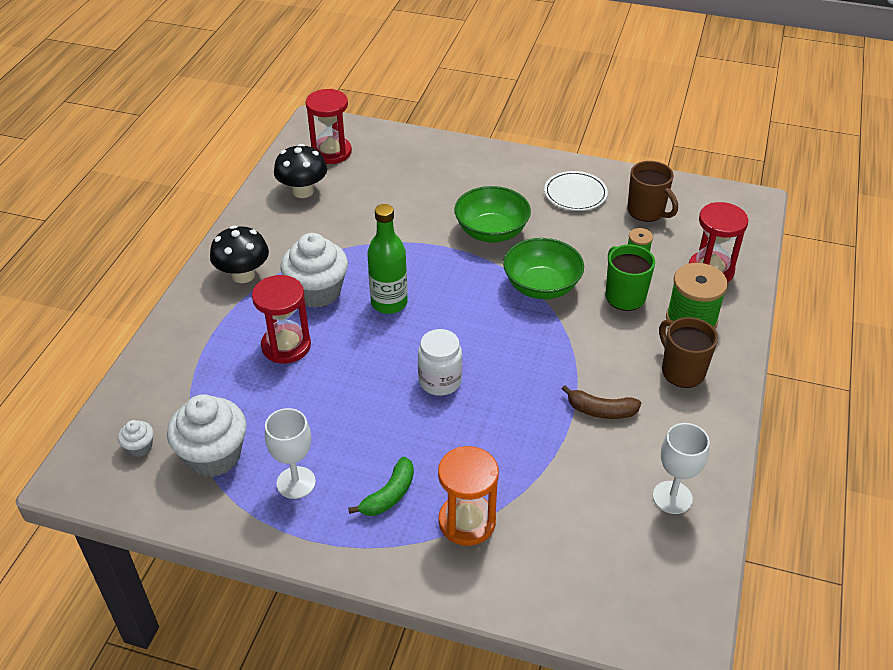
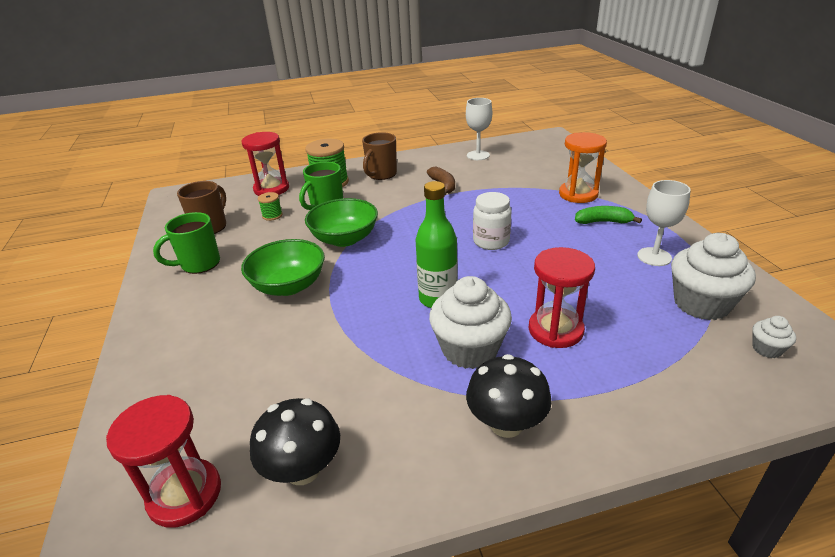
camera: 120 degrees left, 10 degrees down
white plate [544,171,608,211] -> green mug [153,212,220,274]

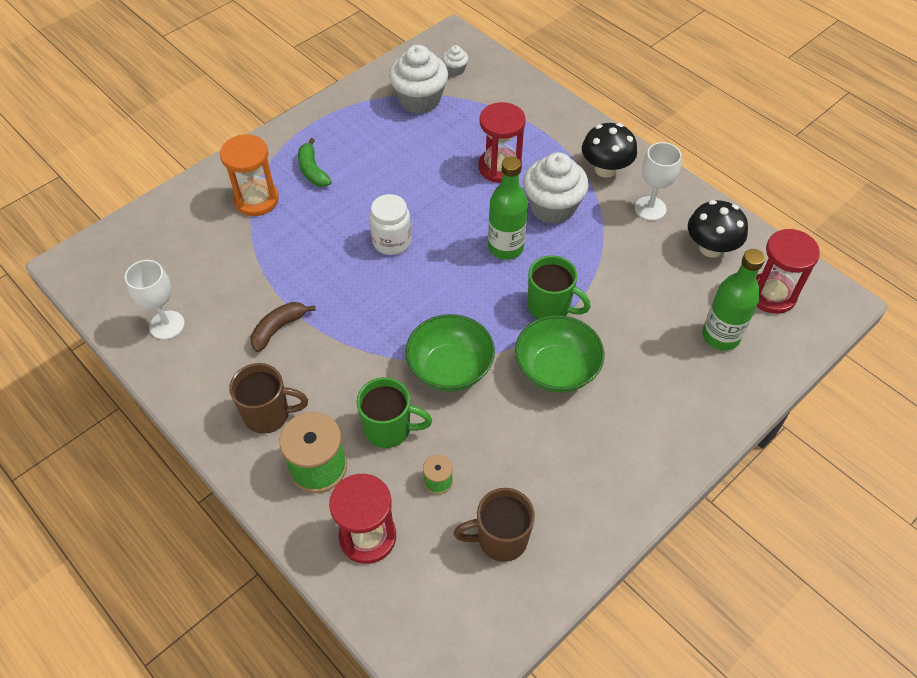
camera: 120 degrees left, 20 degrees up
green mug [153,212,220,274] -> green mug moved to [528,255,591,319]
white goblet [637,180,691,266] -> white goblet moved to [635,142,682,221]
none -> green bottle [702,249,765,351]

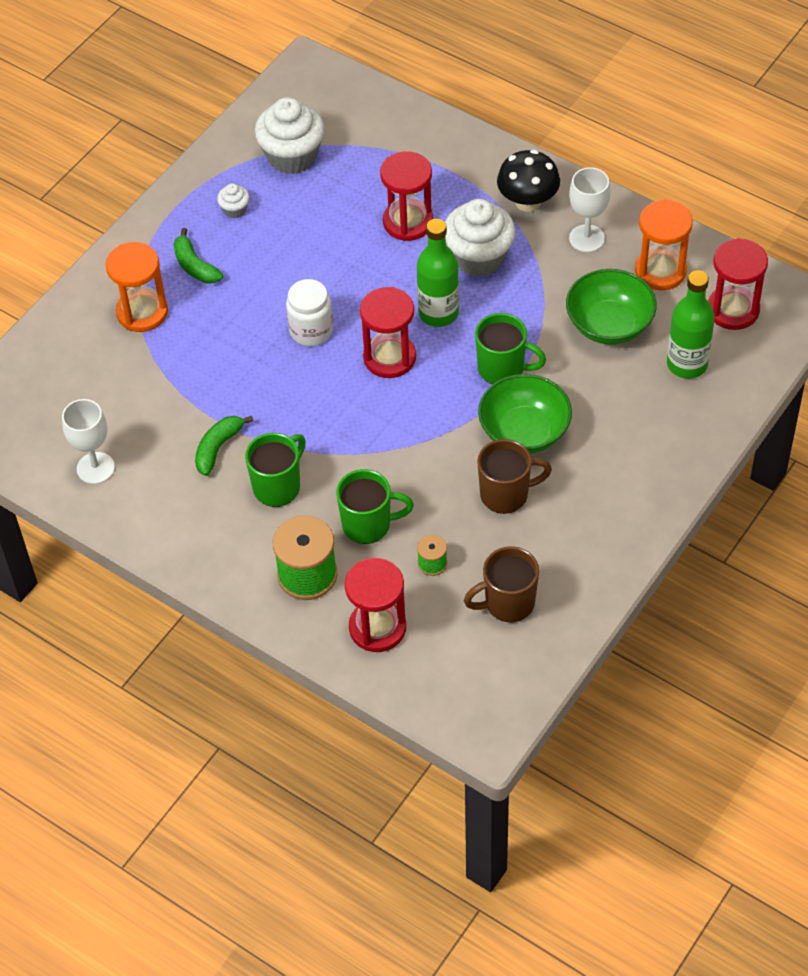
camera: 10 degrees left, 0 degrees up
brown mug [229,363,308,434] -> brown mug moved to [477,439,552,514]
brown banana [251,302,315,352] -> green banana [195,416,253,476]
green bowl [405,314,495,392] -> green bowl moved to [566,269,657,345]
white cupcake [443,45,469,76] -> white cupcake moved to [217,183,250,219]
black mushroom [688,200,748,258] -> orange hourglass [635,200,693,291]
none -> green mug [245,433,306,507]
none -> red hourglass [360,287,416,378]

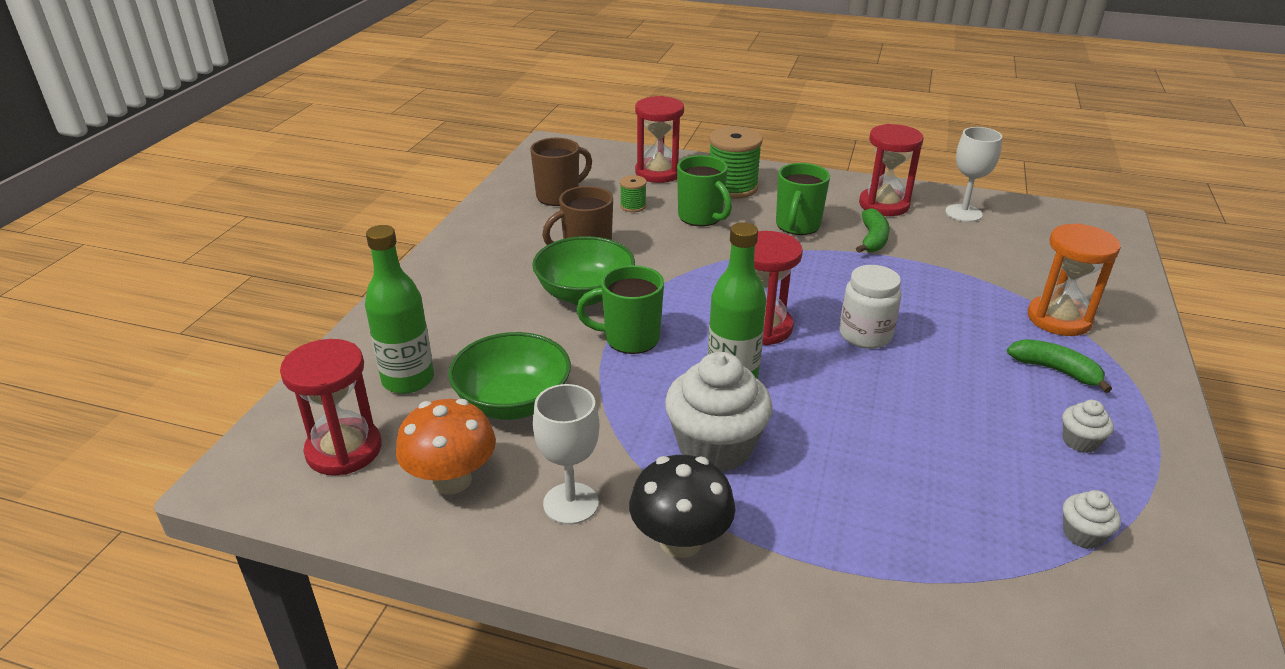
camera: 160 degrees right, 20 degrees down
white cupcake [255,97,325,174] -> white cupcake [1063,490,1121,549], size x0.46
green mug [336,469,414,544] -> green mug turned 105 degrees counterclockwise [677,155,732,226]
red hourglass [380,151,433,241] -> red hourglass moved to [859,124,924,216]
orange hourglass [635,200,693,291] -> orange mushroom [396,399,496,495]

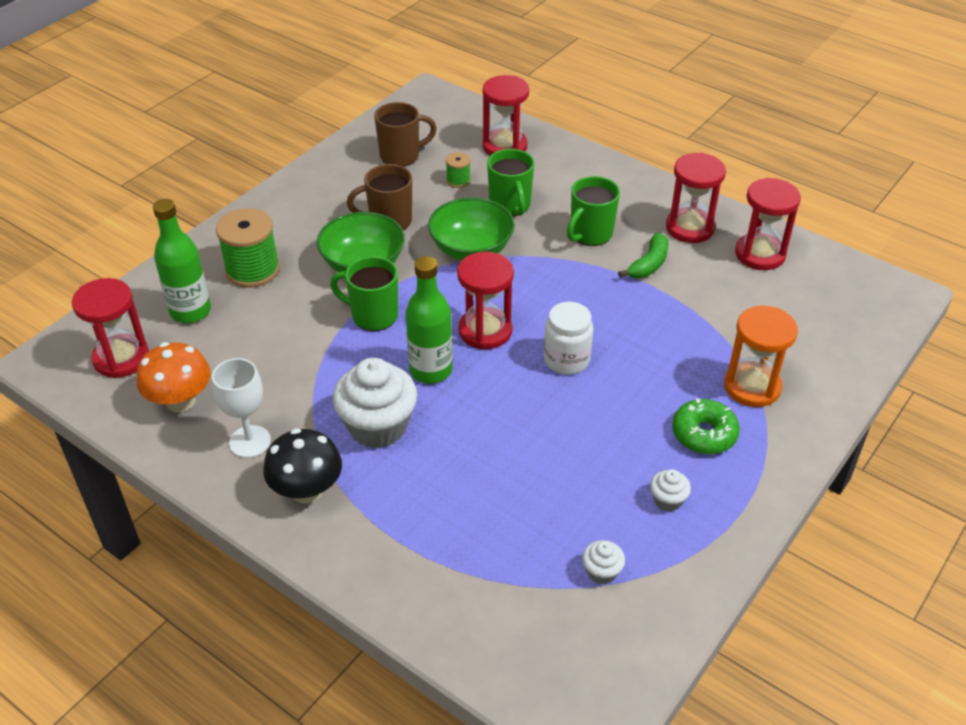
camera: 20 degrees right, 10 degrees up
green bowl [448,332,571,420] -> green bowl moved to [428,197,515,260]
green spool [709,126,763,199] -> green spool moved to [216,208,280,288]
white goblet [945,127,1002,222] -> red hourglass [735,178,801,270]
green banana [1007,339,1112,393] -> green donut [672,398,740,454]

